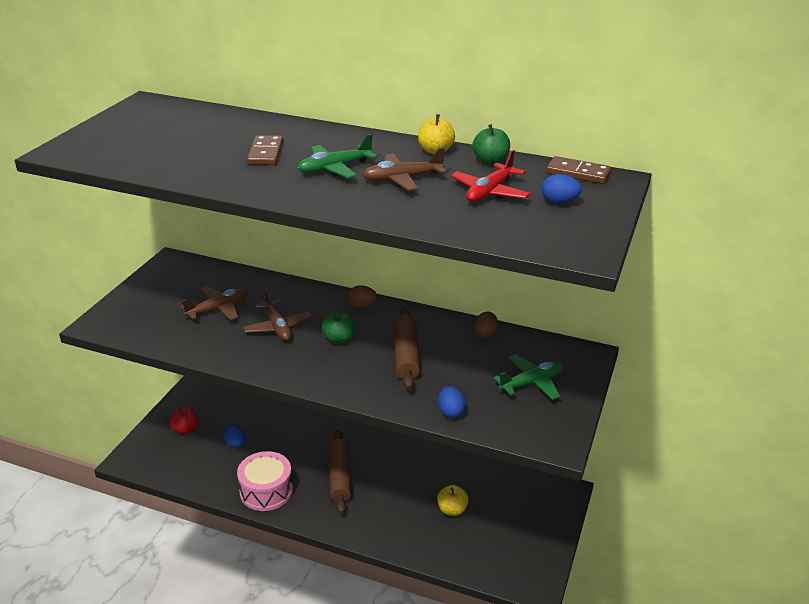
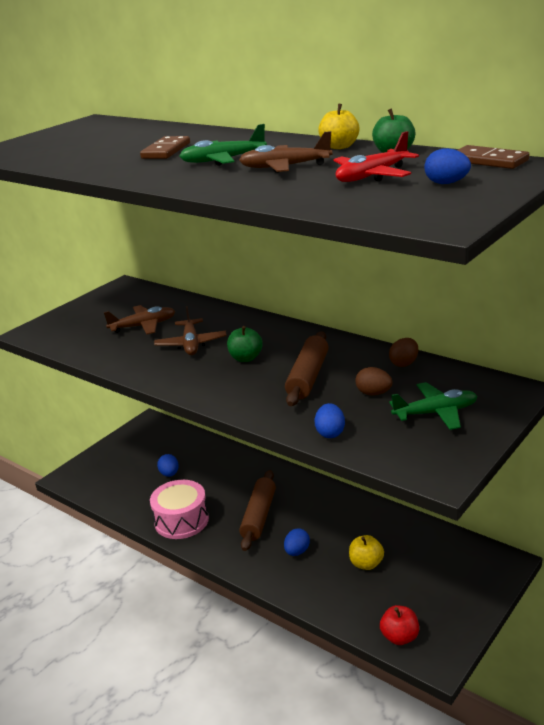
camera: 20 degrees right, 5 degrees down
red apple [169,407,198,434] -> red apple moved to [380,605,419,645]
brown egg [347,285,378,308] -> brown egg moved to [355,367,393,395]
none -> blue egg [284,528,310,556]

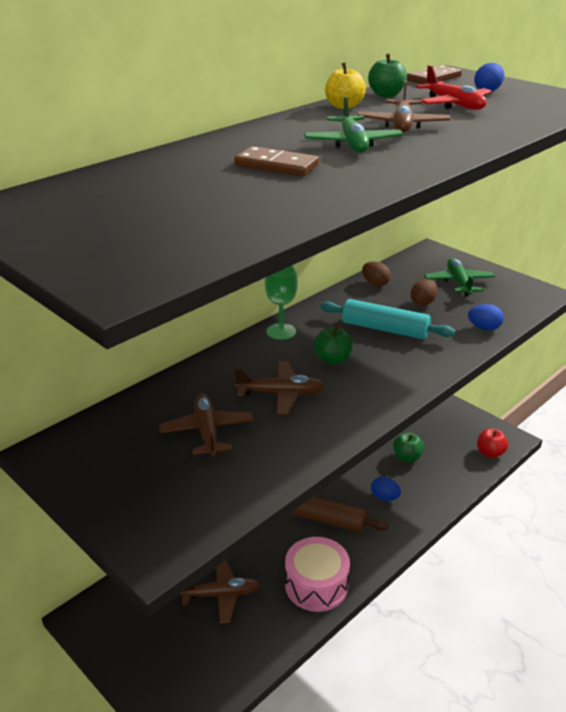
camera: 85 degrees left, 5 degrees up
blue egg [157,454,179,477] -> brown plane [179,561,260,624]
brown rolling pin [285,331,329,406] -> turquoise rolling pin [320,299,455,339]
yellow apple [349,535,384,570] -> green apple [393,432,424,462]
none -> green goblet [265,265,298,340]

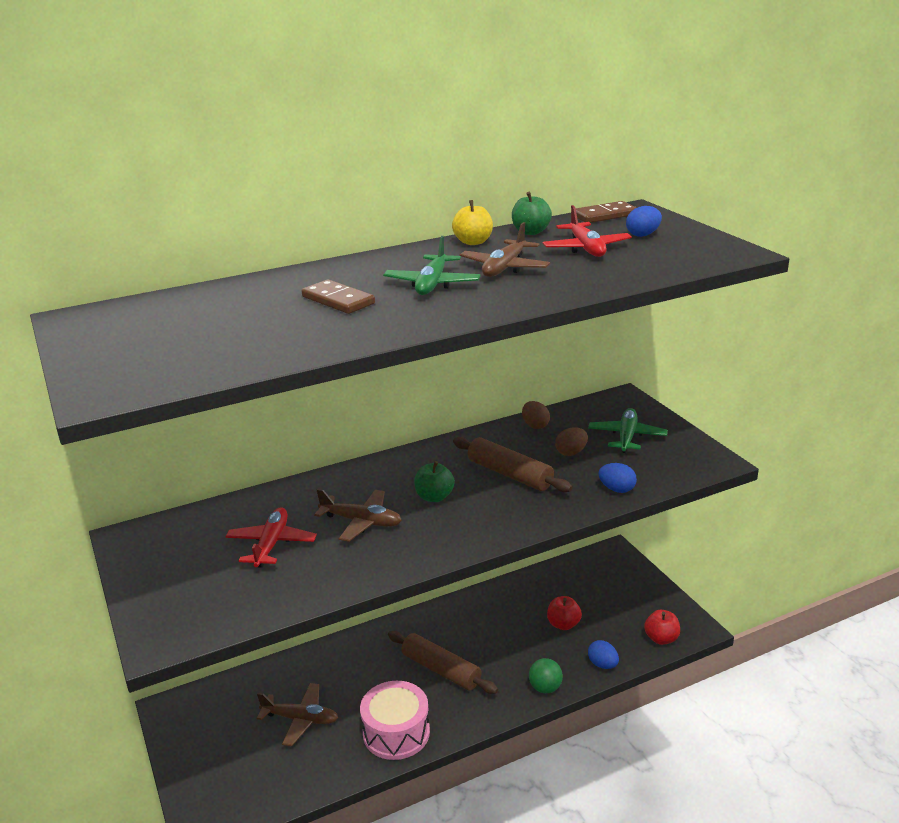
camera: 20 degrees right, 5 degrees down
brown plane [159,393,254,457] -> red plane [225,507,317,568]
green goblet [265,265,298,340] -> none
turquoise rolling pin [320,299,455,339] -> brown rolling pin [453,437,572,492]
blue egg [371,476,401,501] -> blue egg moved to [588,640,619,669]
green apple [393,432,424,462] -> red apple [547,596,582,630]
none -> green ball [529,658,563,693]

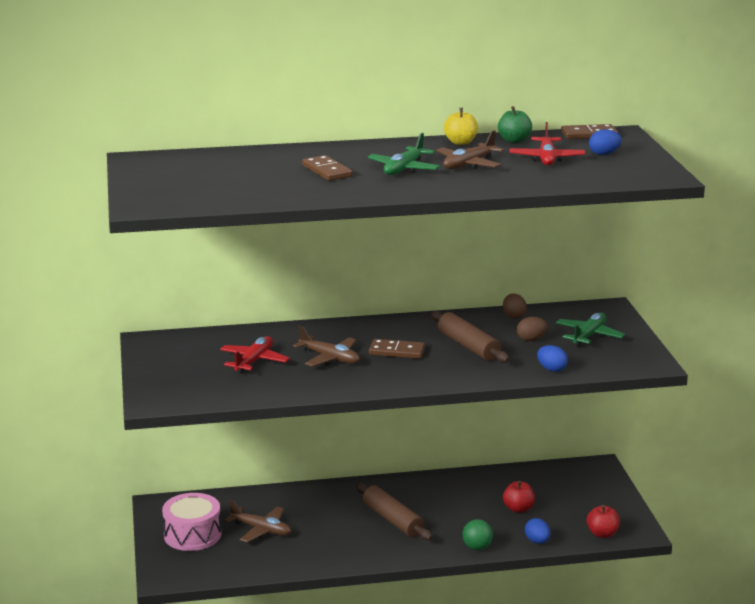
camera: 15 degrees right, 5 degrees down
pink drum [360,681,430,760] -> pink drum moved to [162,493,221,551]
green apple [415,461,455,502] -> brown domino [369,339,425,359]

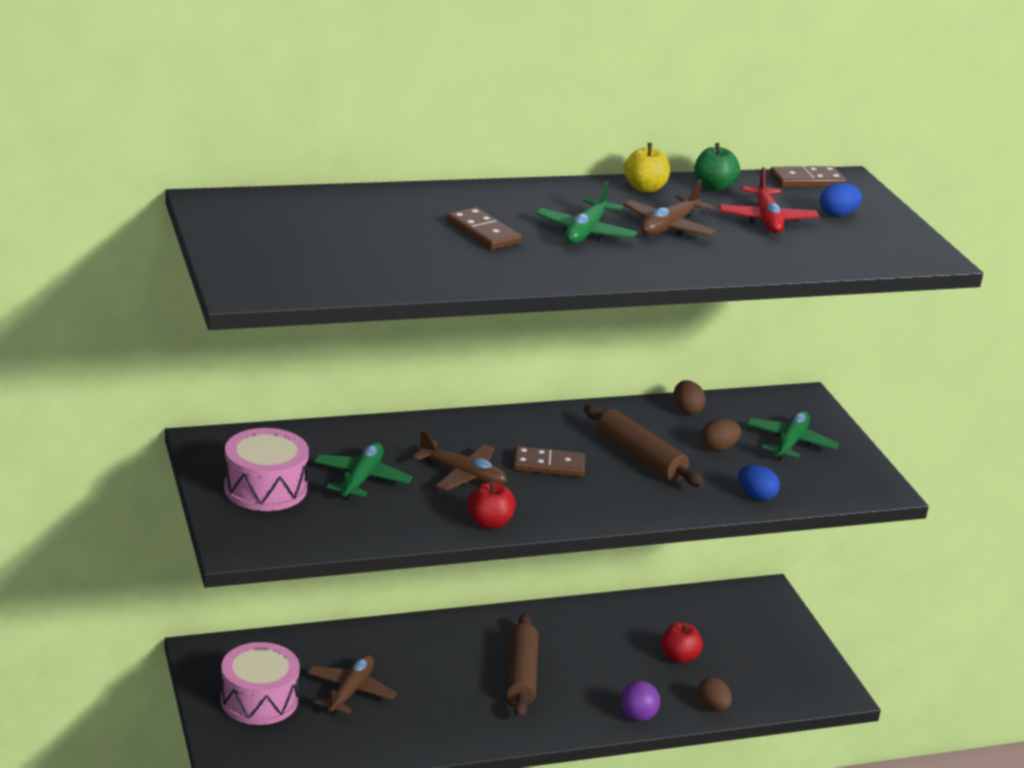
camera: 10 degrees left, 5 degrees up
red plane [220,336,290,374] -> green plane [314,442,412,499]
brown plane [225,500,291,543] -> brown plane turned 90 degrees counterclockwise [307,655,397,714]
brown rolling pin [356,483,433,540] -> brown rolling pin turned 45 degrees clockwise [506,613,539,718]
green ball [462,519,493,550] -> purple ball [620,681,660,721]
blue egg [525,518,551,544] -> brown egg [697,677,732,711]
red apple [587,505,620,538] -> red apple moved to [467,481,516,529]
none -> pink drum [224,428,309,511]

